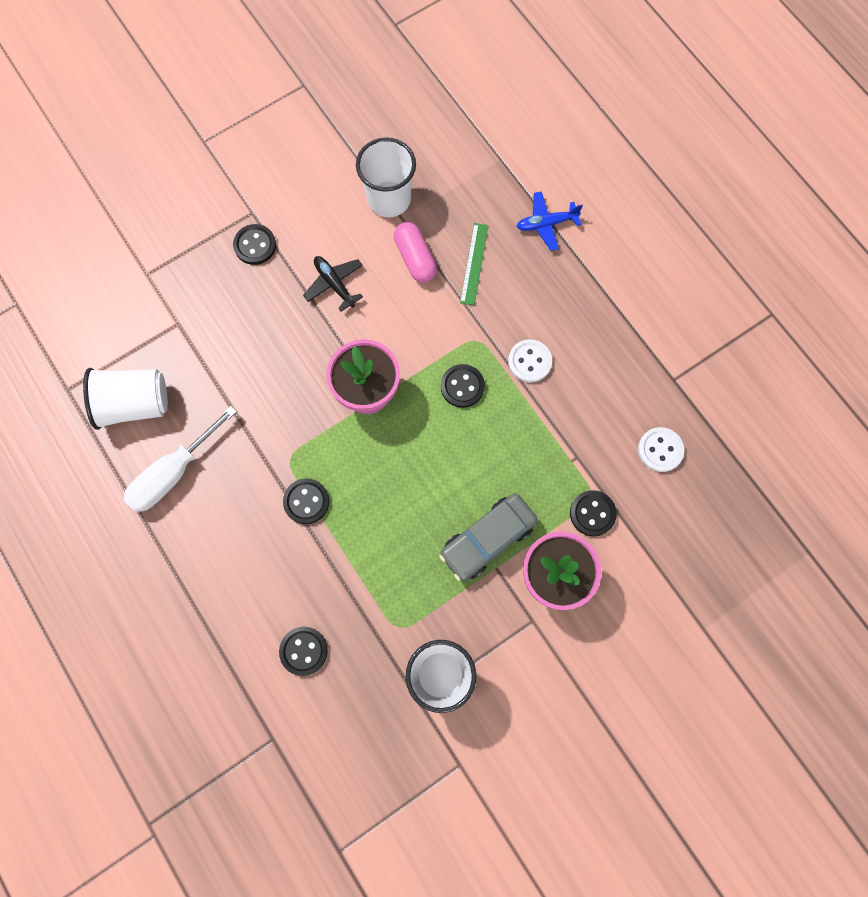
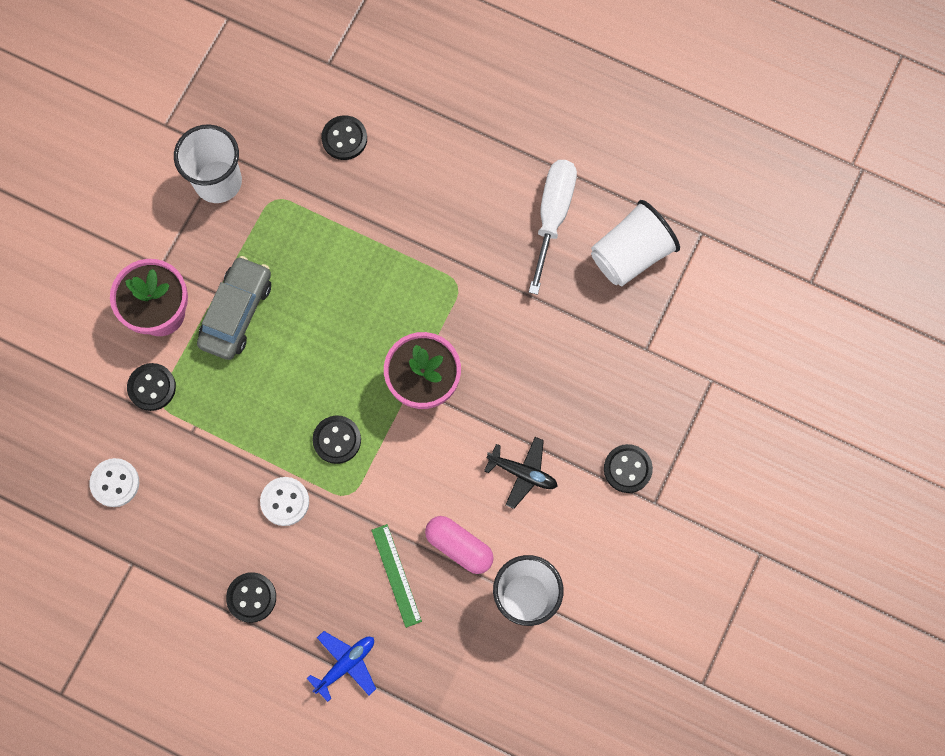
camera: 150 degrees right, 0 degrees up
black button [283,478,329,524] -> black button moved to [226,572,276,623]

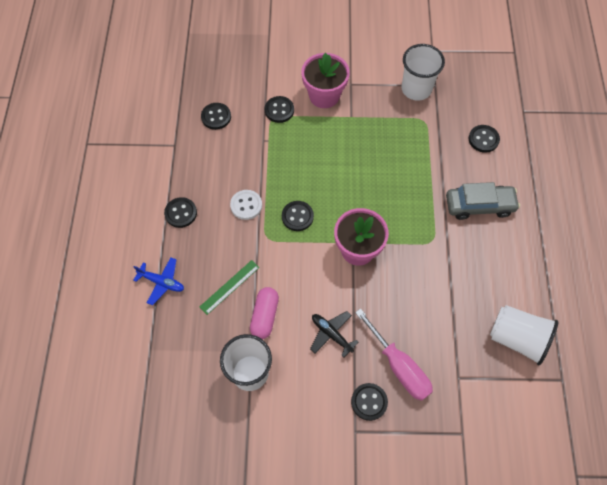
camera: 65 degrees right, 10 degrees down
white button [89,458,139,507] -> black button [201,103,231,130]
grey car [197,256,271,360] -> grey car moved to [446,182,520,220]
black plane [484,437,558,509] -> black plane turned 135 degrees clockwise [310,311,359,358]
white screwdriver [529,160,577,295] -> none
none -> pink screwdriver [355,308,433,401]

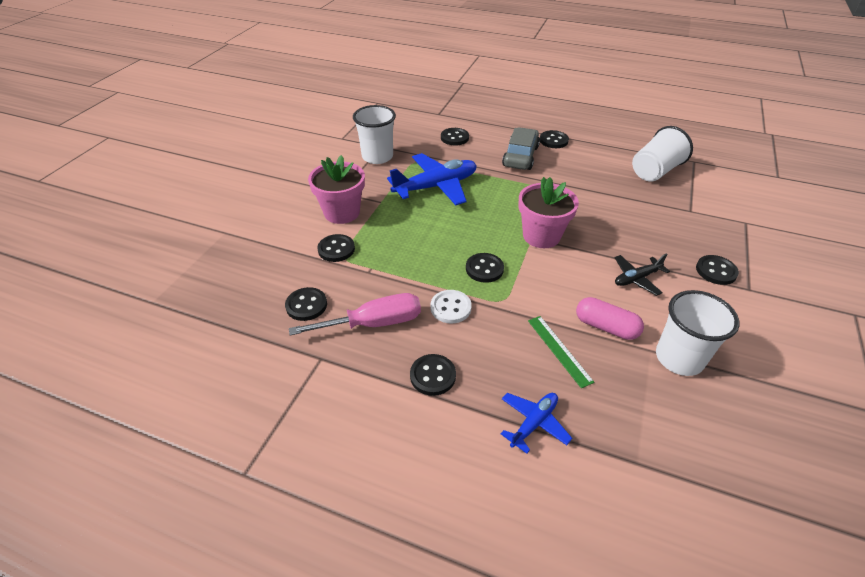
camera: 70 degrees left, 20 degrees down
pink screwdriver [355,308,433,401] -> pink screwdriver moved to [289,293,421,335]
none -> blue plane [387,153,477,205]
none -> black button [540,130,569,148]

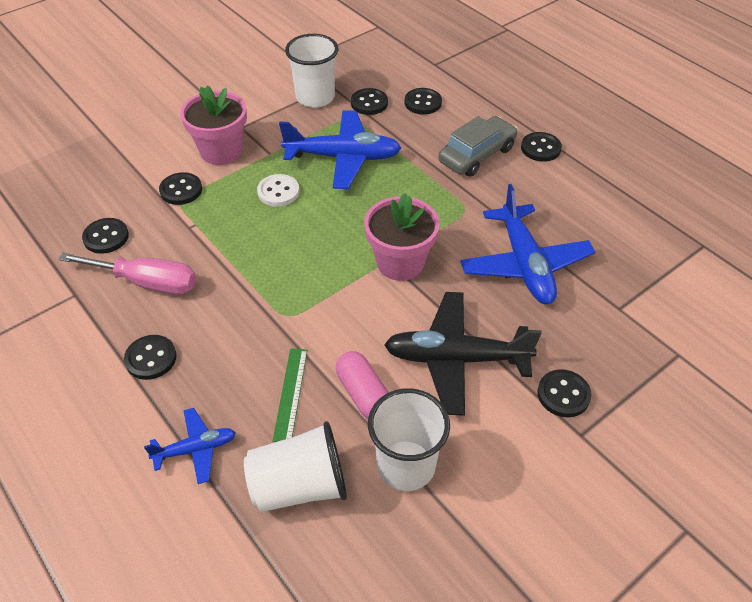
camera: 30 degrees right, 5 degrees up
white button [430,290,472,324] -> white button moved to [257,174,300,207]
black button [466,253,504,283] -> black button moved to [351,88,388,115]
black plane [615,253,670,296] -> black plane [384,292,542,416], size x1.88
white cup [632,126,693,182] -> white cup moved to [244,421,347,512]
none -> blue plane [460,184,595,304]

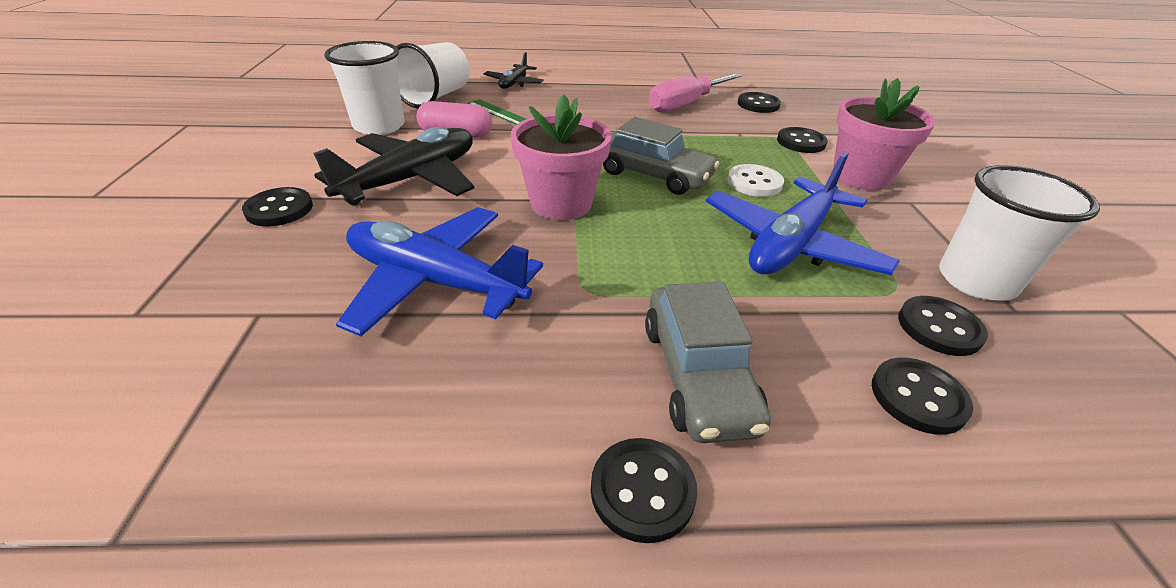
camera: 125 degrees right, 10 degrees down
black button [124,335,177,380] -> none
blue plane [144,408,236,484] -> black plane [484,52,544,89]
none -> grey car [603,117,719,195]

